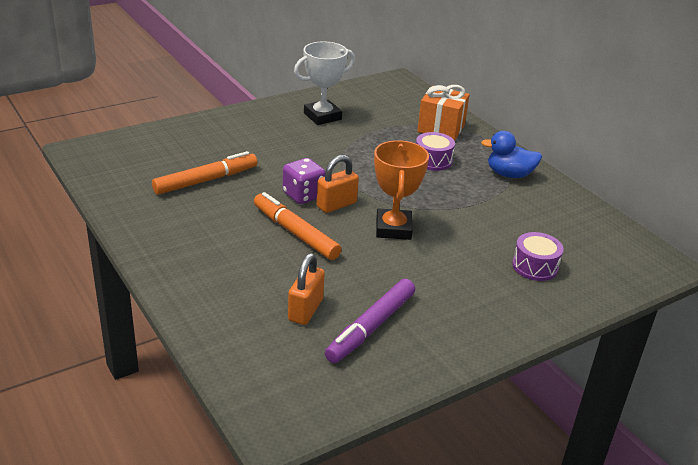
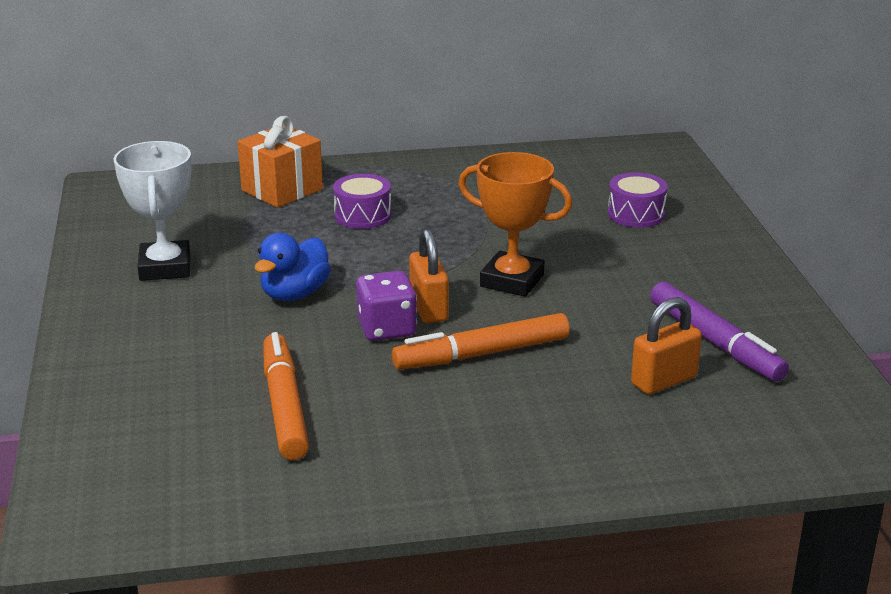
camera: 65 degrees left, 5 degrees down
orange padlock [288,253,325,325] -> orange padlock turned 75 degrees counterclockwise [631,297,702,394]
blue duck [481,131,542,178] -> blue duck moved to [255,233,331,301]

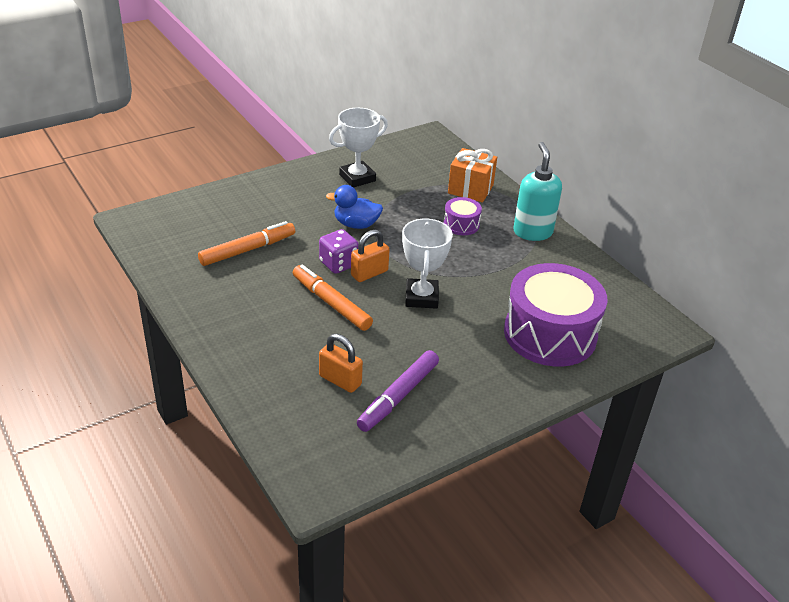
camera: 65 degrees right, 10 degrees up
orange trophy [458,152,572,297] -> white trophy [402,218,453,309]
purple drum [608,173,668,228] -> purple drum [504,263,607,367], size x2.23
none -> turquoise soap dispenser [513,142,562,241]

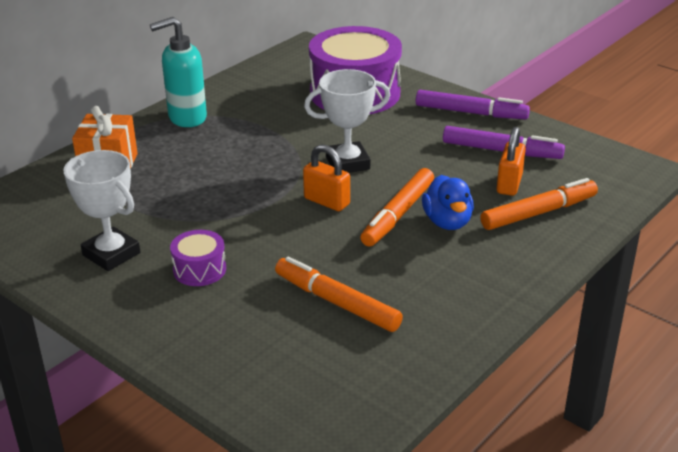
camera: 105 degrees left, 5 degrees down
purple dice [319,229,359,274] -> none
blue duck [326,185,383,229] -> blue duck moved to [422,175,474,230]
purple drum [444,197,482,235] -> purple drum moved to [170,230,226,286]
none -> purple marker [416,90,530,119]
none -> orange marker [480,178,598,230]

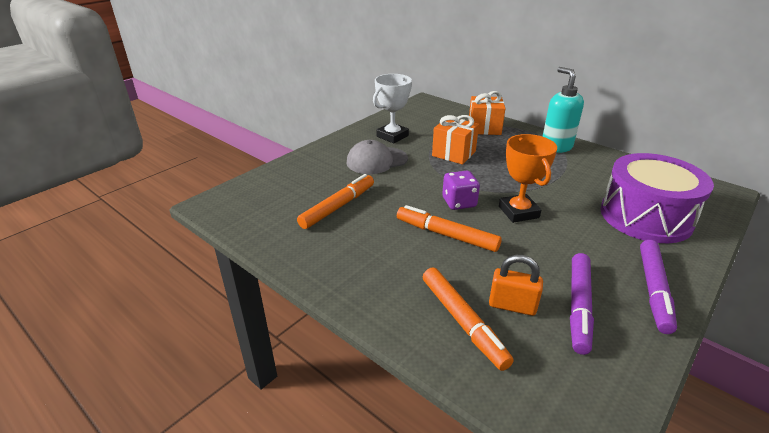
camera: 90 degrees right, 0 degrees up
purple drum [170,230,226,286] -> grey cap [347,140,408,174]
orange padlock [303,144,350,211] -> purple dice [442,171,480,210]
white trophy [304,69,391,173] -> orange trophy [499,134,557,223]
blue duck [422,175,474,230] -> none
none -> orange gift [432,115,479,165]

